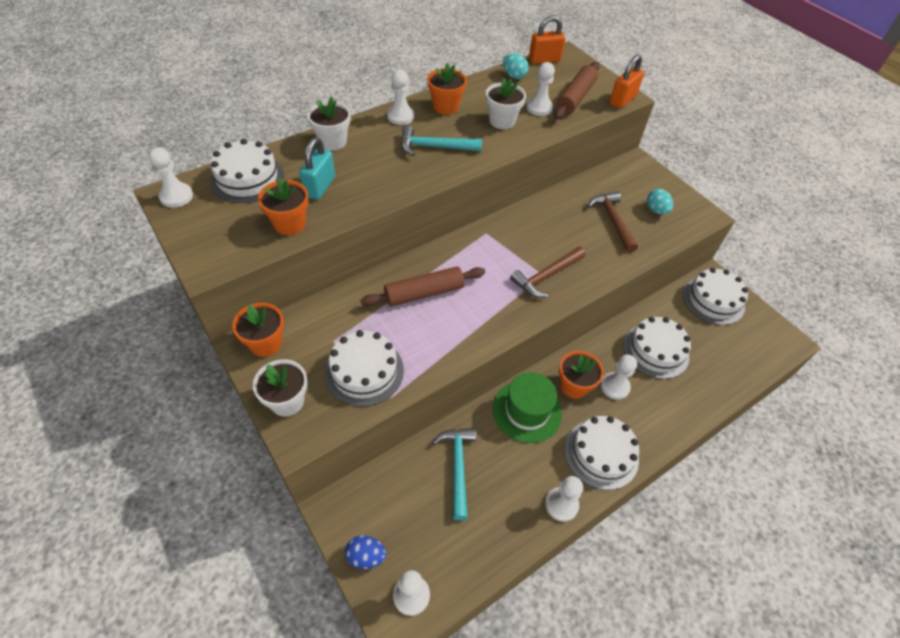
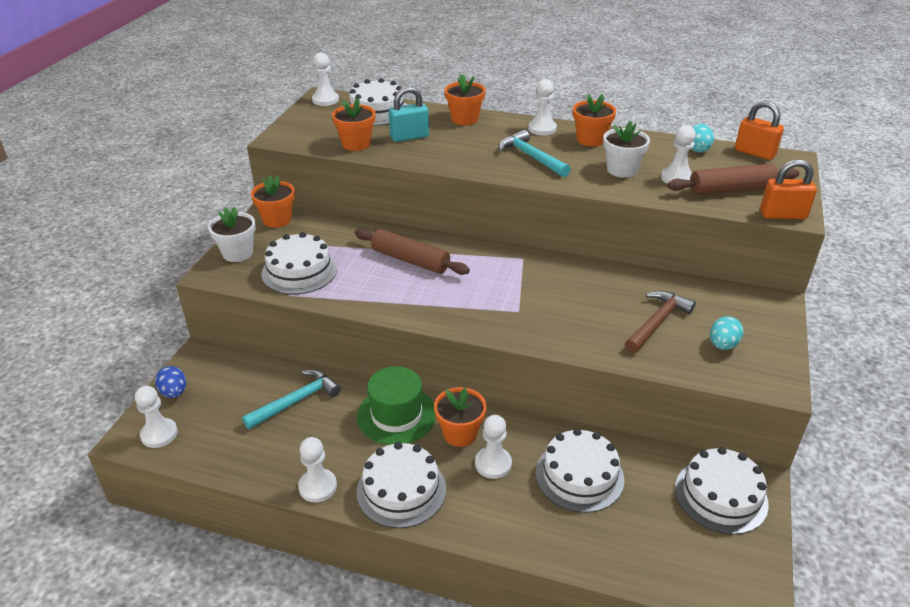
camera: 55 degrees right, 15 degrees down
white flower pot [307,97,351,151] -> orange flower pot [445,74,486,125]
brown hammer [510,247,585,298] -> none

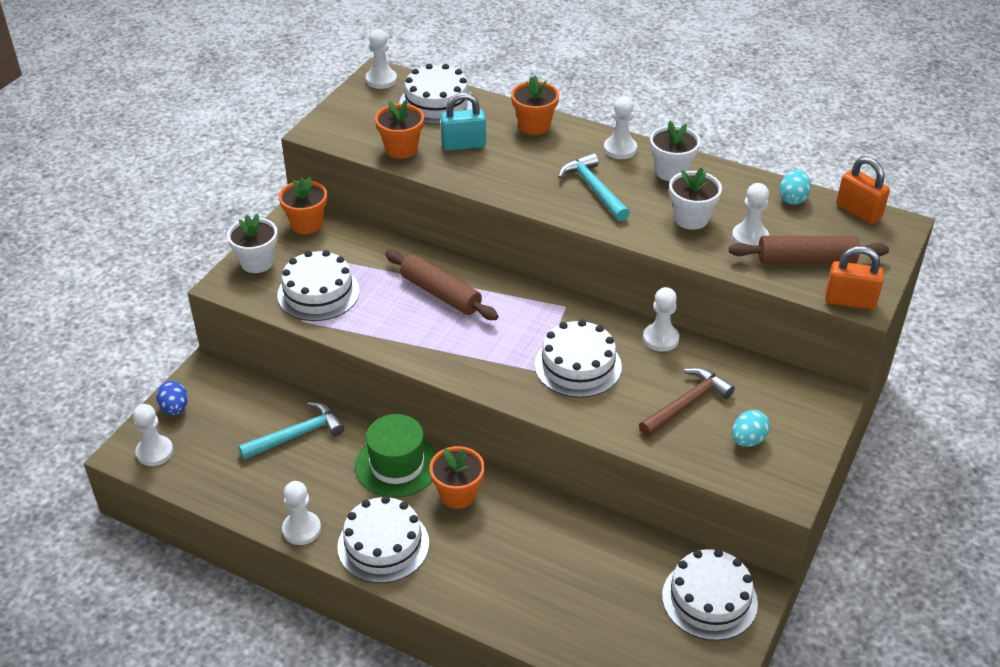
camera: 10 degrees right, 5 degrees up
white pawn [475,415,512,479] -> white pawn moved to [643,287,679,352]
white cake [536,428,624,513] -> white cake moved to [535,320,622,398]
orange flower pot [573,94,616,147] -> white flower pot [650,121,700,181]

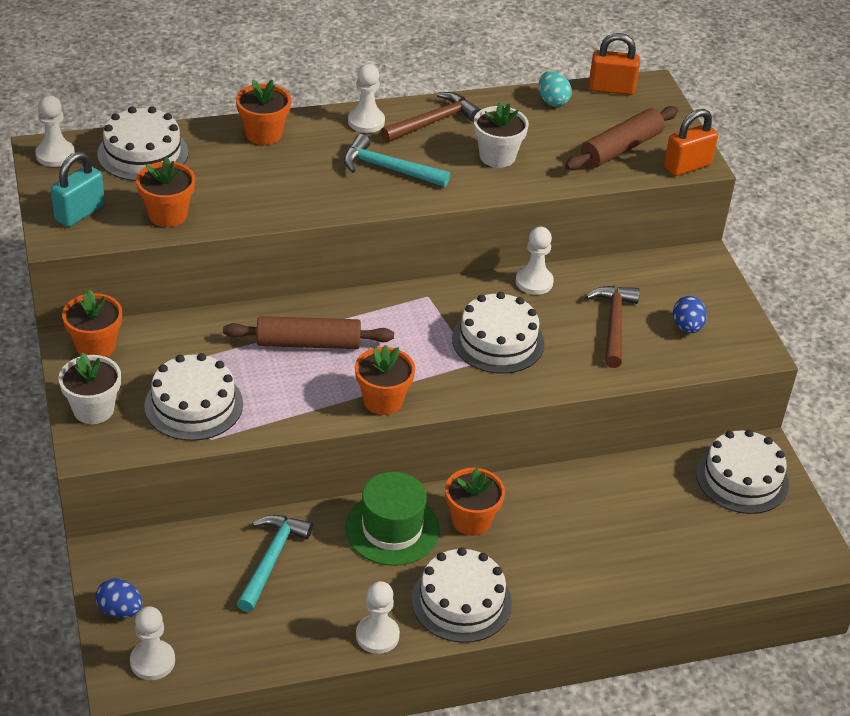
camera: 45 degrees left, 0 degrees up
turquoise padlock [441,92,486,151] -> turquoise padlock moved to [51,151,105,227]
white flower pot [650,121,700,181] -> brown hammer [381,92,481,143]
white pawn [732,183,769,246] -> none
turquoise egg [732,410,770,447] -> blue egg [673,296,707,333]
none -> orange flower pot [355,345,415,415]

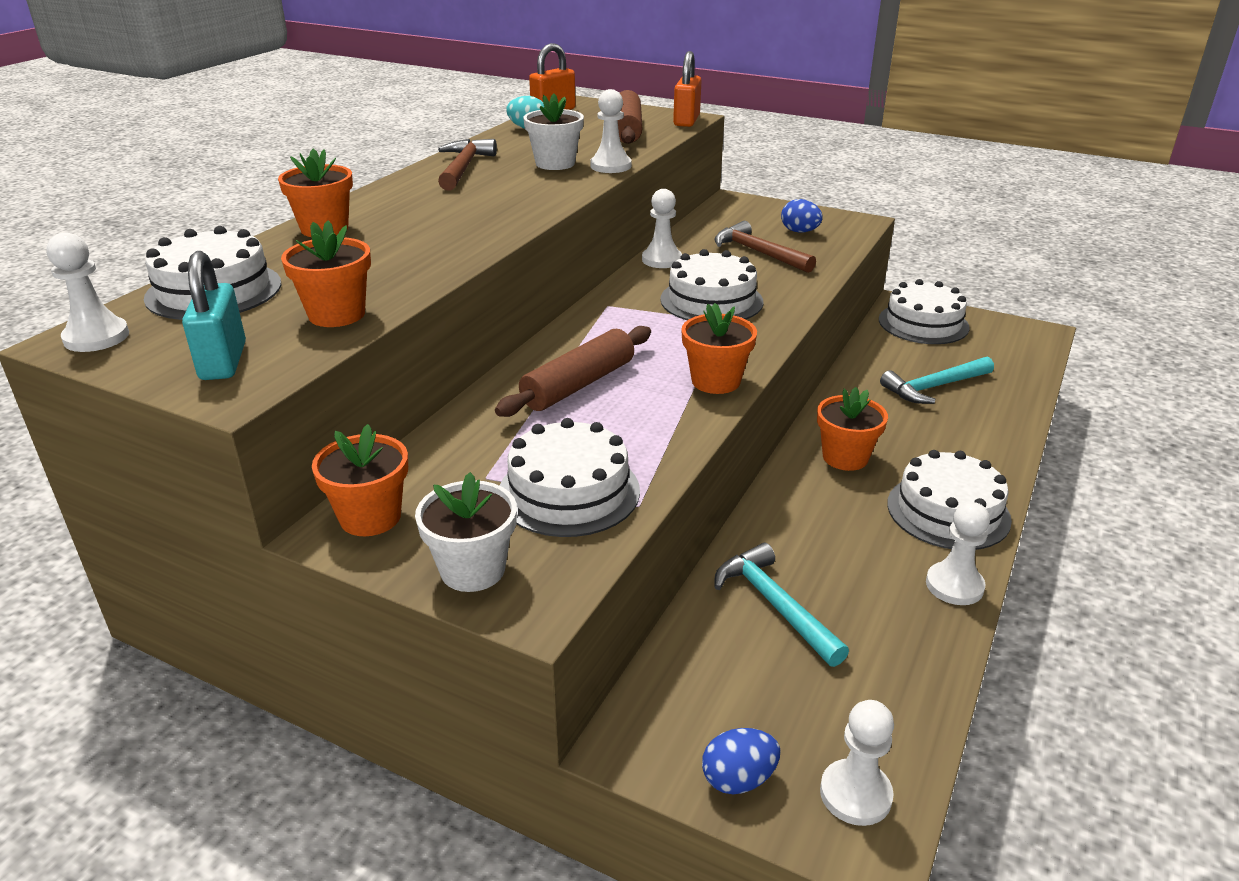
camera: 45 degrees left, 10 degrees down
turquoise hammer [344,134,450,187] -> turquoise hammer moved to [880,356,994,404]
green hat [345,472,440,566] -> none
white pawn [348,64,385,133] -> white pawn moved to [590,89,631,173]

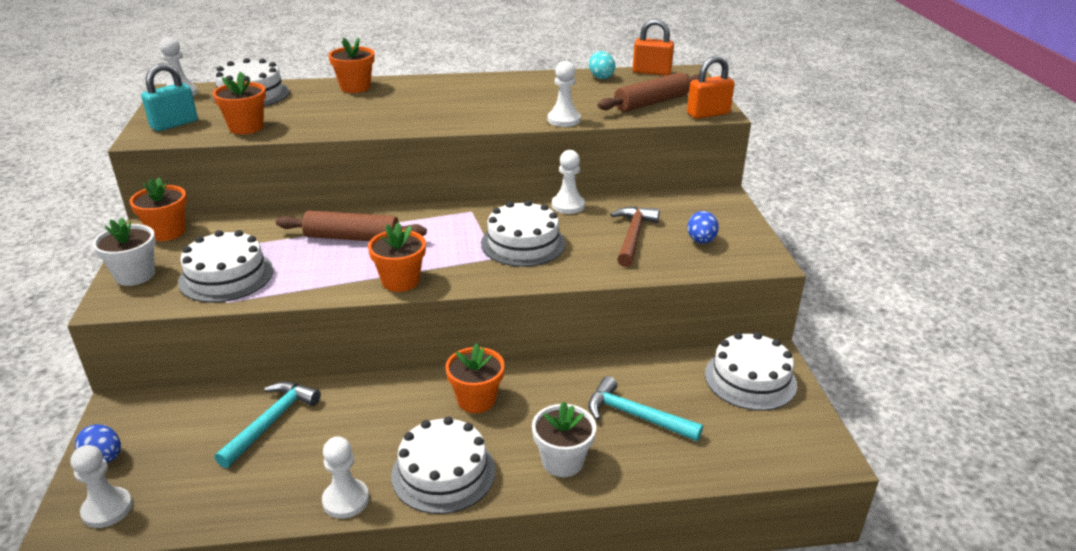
camera: 55 degrees right, 0 degrees up
brown hammer [438,139,497,190] -> none
white flower pot [523,93,584,170] -> white flower pot moved to [532,402,596,477]

